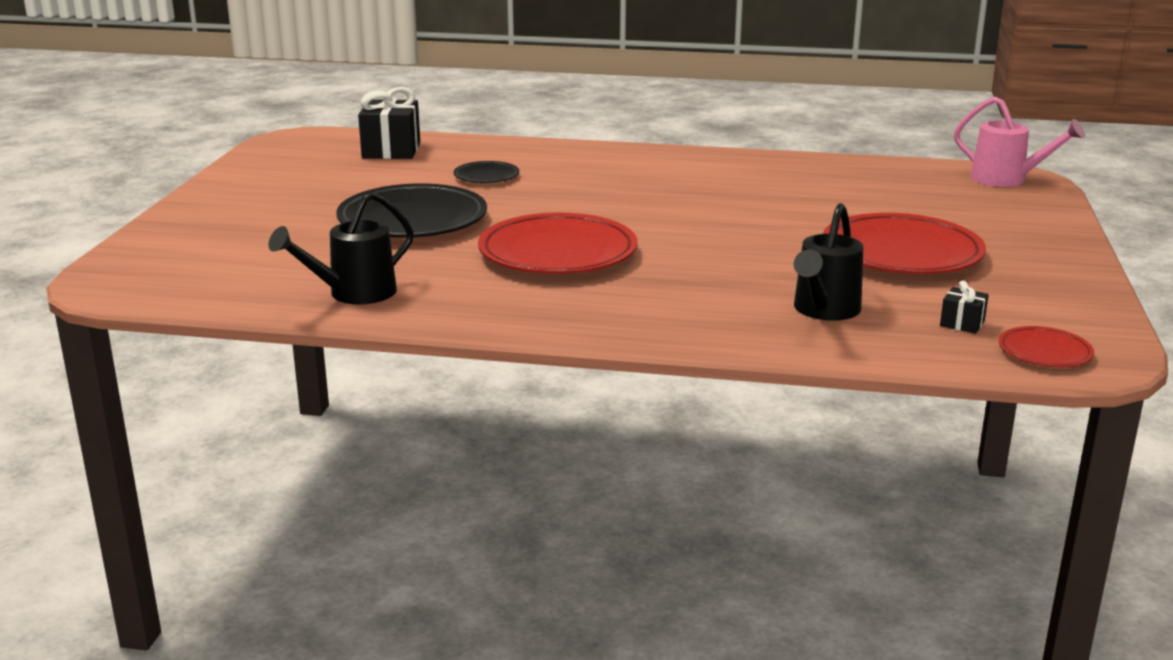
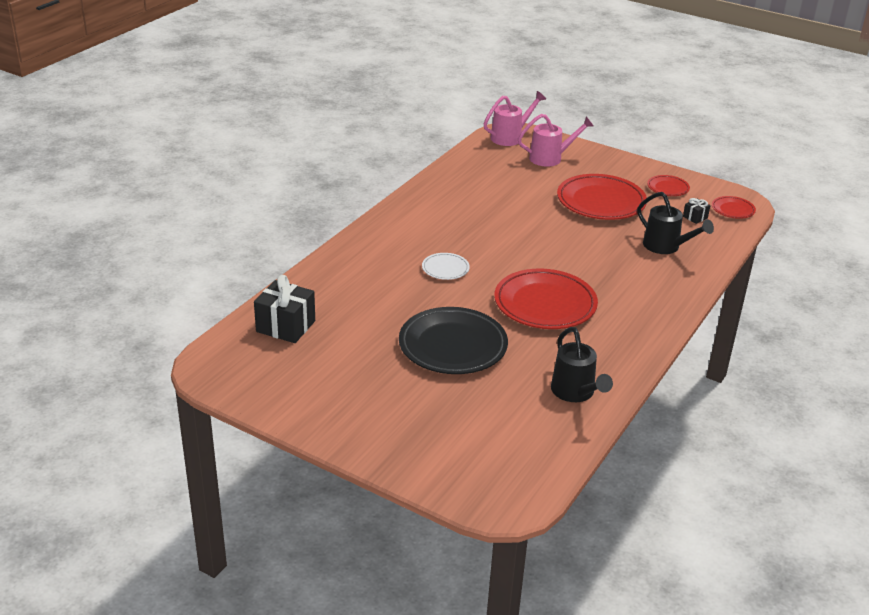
camera: 70 degrees left, 10 degrees up
black plate [453,161,519,183] -> none
none -> white plate [422,253,470,280]
none -> pink watering can [518,114,594,167]
none -> red plate [647,175,690,196]

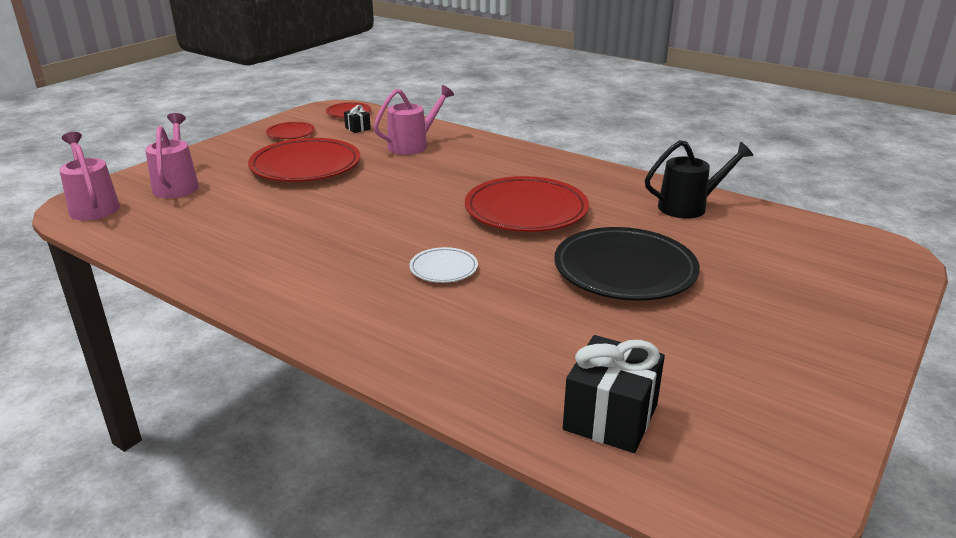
camera: 85 degrees left, 5 degrees down
black watering can [637,192,714,254] -> pink watering can [374,85,454,155]

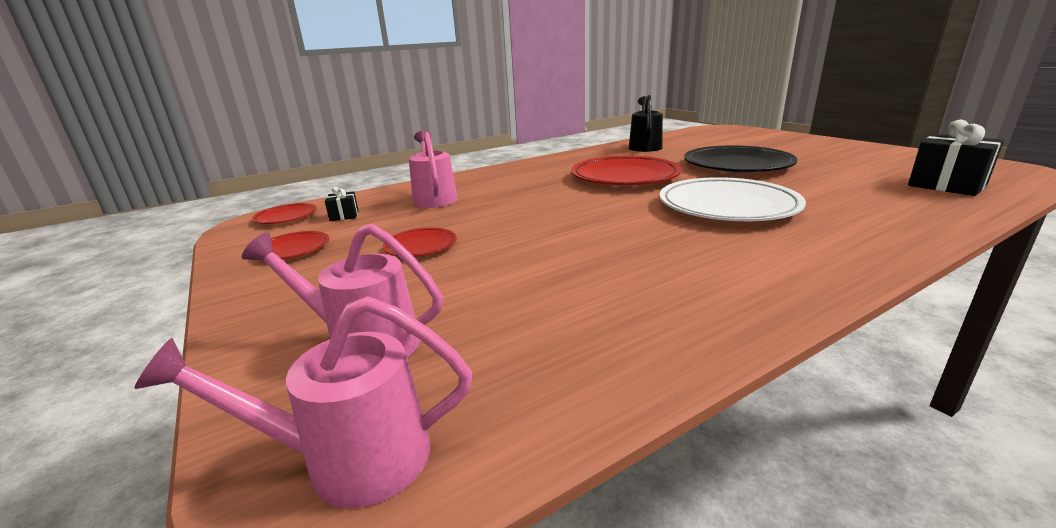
camera: 65 degrees left, 5 degrees down
red plate [248,138,360,182] -> red plate [383,227,457,257], size x0.48
white plate [410,247,478,283] -> white plate [659,177,806,221], size x2.07

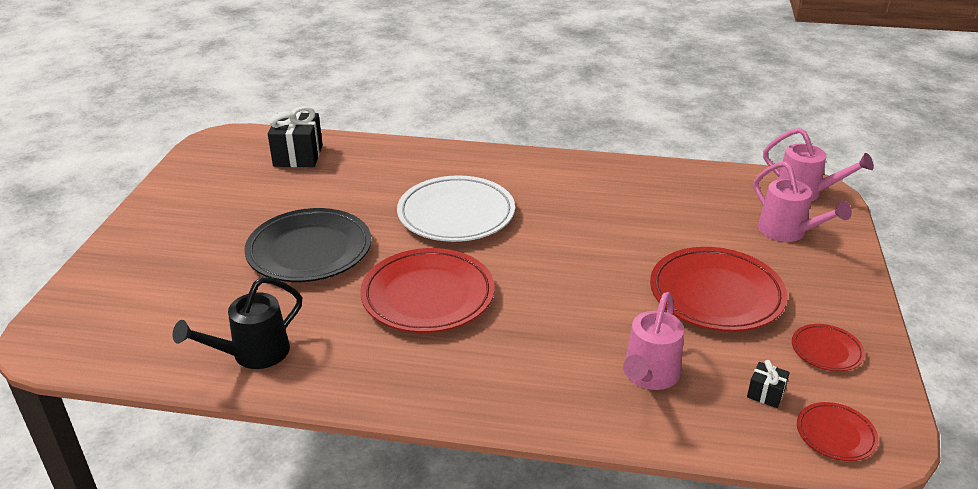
camera: 140 degrees left, 10 degrees up
red plate [383,227,457,257] -> red plate [650,247,788,332], size x2.07

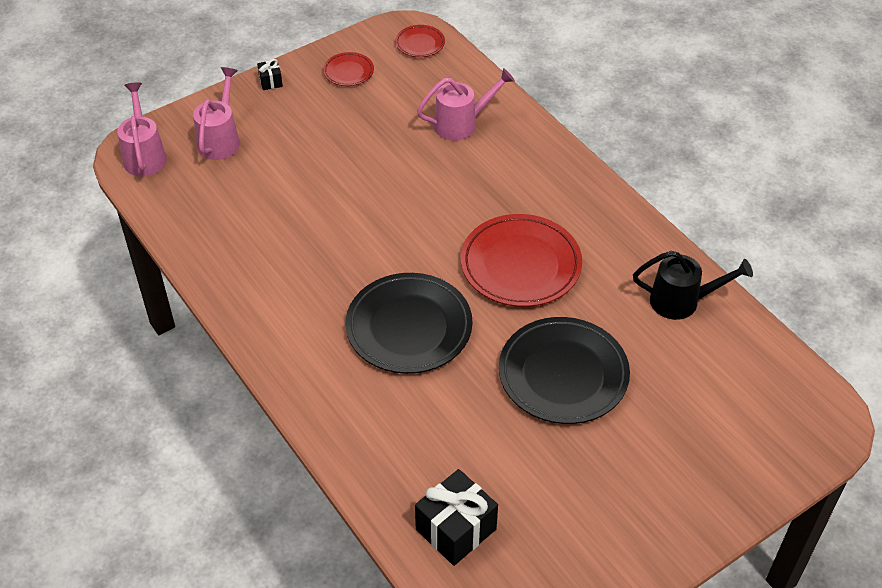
camera: 135 degrees left, 15 degrees up
white plate [397,175,515,242] -> black plate [346,273,473,374]
red plate [650,247,788,332] -> none
black gift [747,360,790,408] -> black gift moved to [257,59,283,90]

